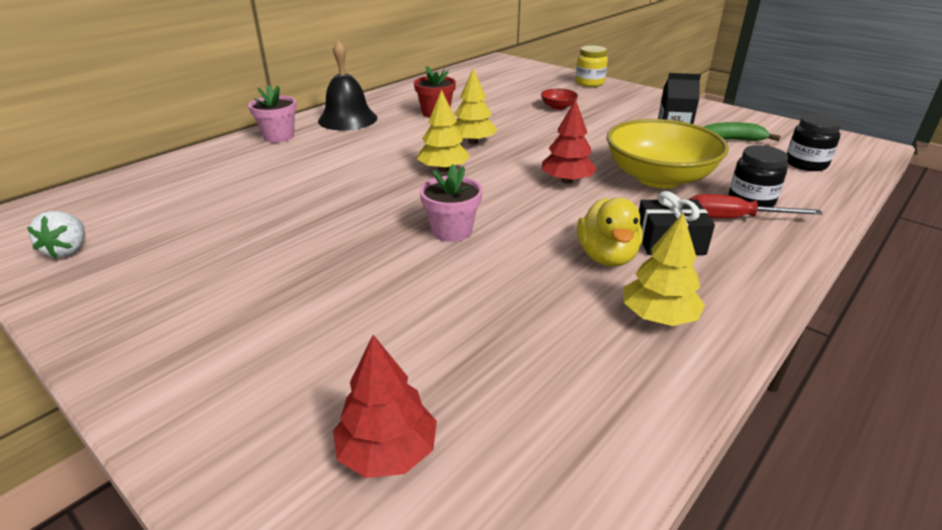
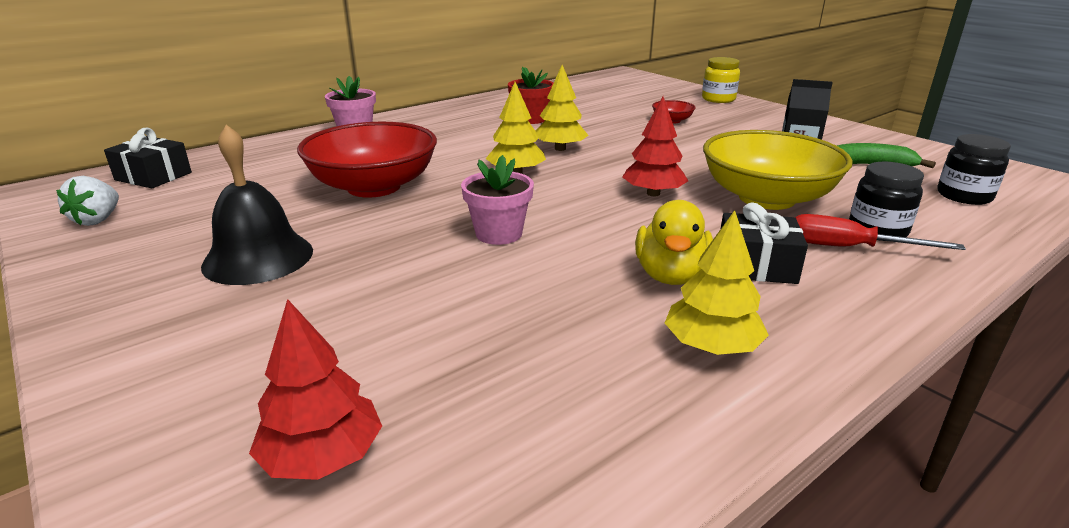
camera: 10 degrees right, 5 degrees down
black bell [318,40,378,130] -> black bell moved to [201,125,313,285]
none -> black gift [104,128,192,188]
none -> red bowl [297,122,437,198]

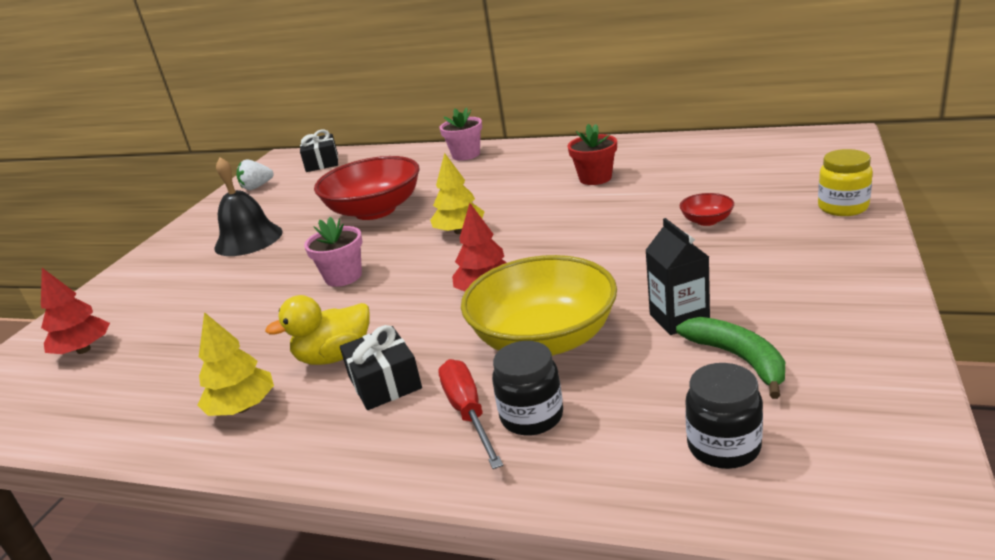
camera: 60 degrees right, 0 degrees up
yellow tree [536,65,589,151] -> none

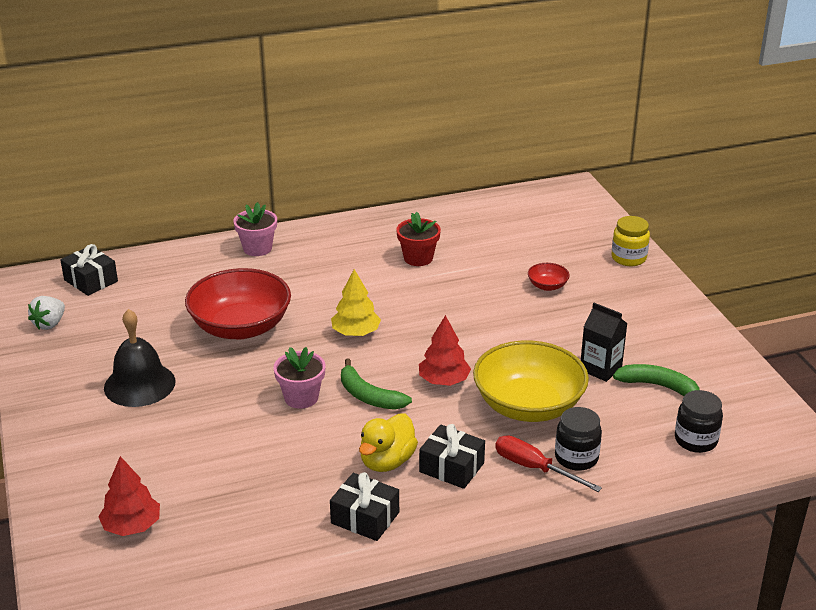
camera: 40 degrees left, 5 degrees up
yellow tree [197,312,274,416] -> black gift [330,472,399,541]
none -> green banana [341,359,412,410]

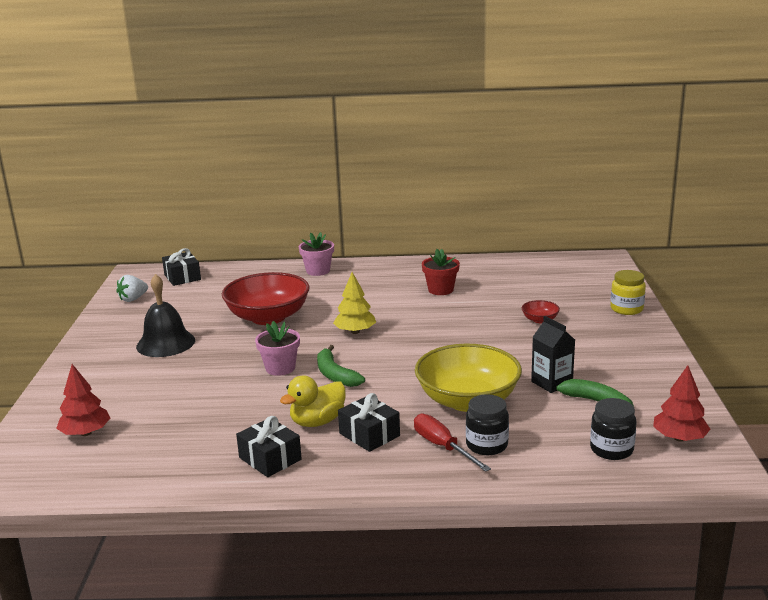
camera: 20 degrees right, 10 degrees down
red tree [419,315,471,386] -> red tree moved to [653,365,710,442]

